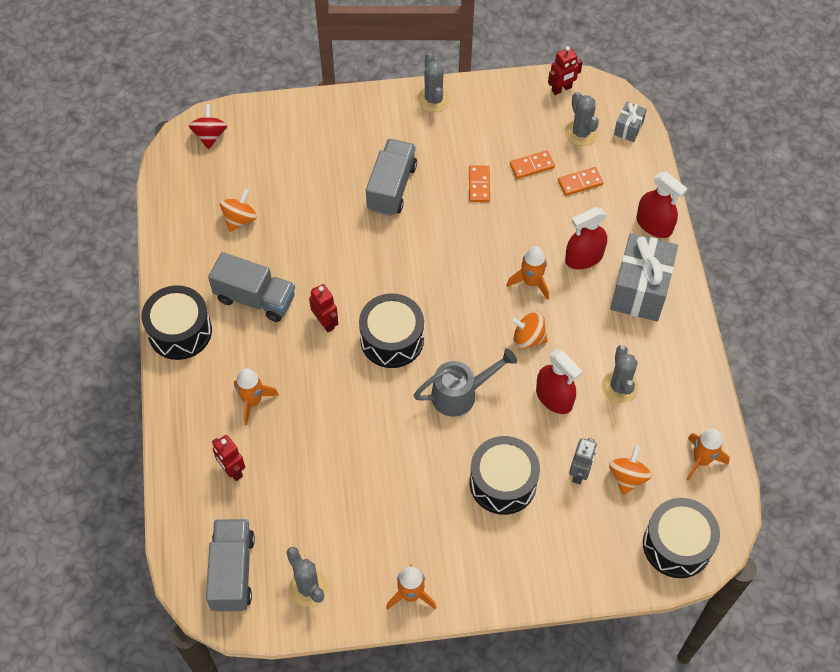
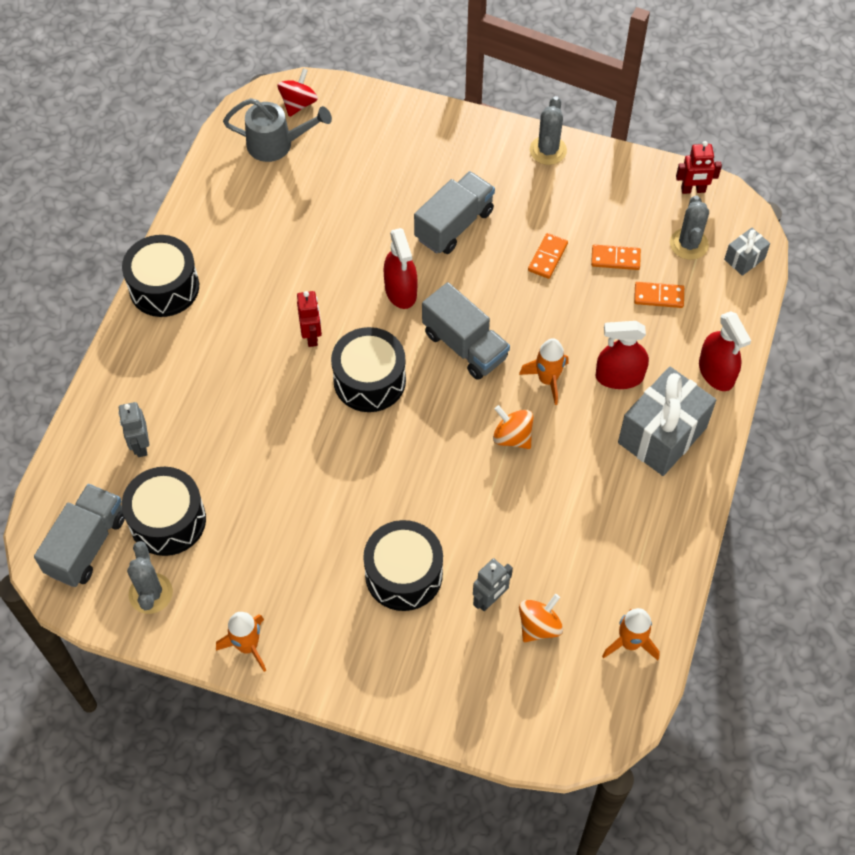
camera: 25 degrees right, 0 degrees up
grey truck [208,252,295,322] -> grey truck moved to [422,282,510,380]
red robot [212,435,245,481] -> grey robot [118,402,149,457]
orange spinning top [220,189,257,232] -> none
orange rocket [234,368,279,425] -> none
grey watering can [413,348,517,417] -> grey watering can moved to [223,98,332,162]
red spray bottle [536,349,583,414] -> red spray bottle moved to [384,228,418,309]
grey cactus [602,345,638,403] -> none
black drum [643,498,720,578] -> black drum moved to [122,467,206,556]

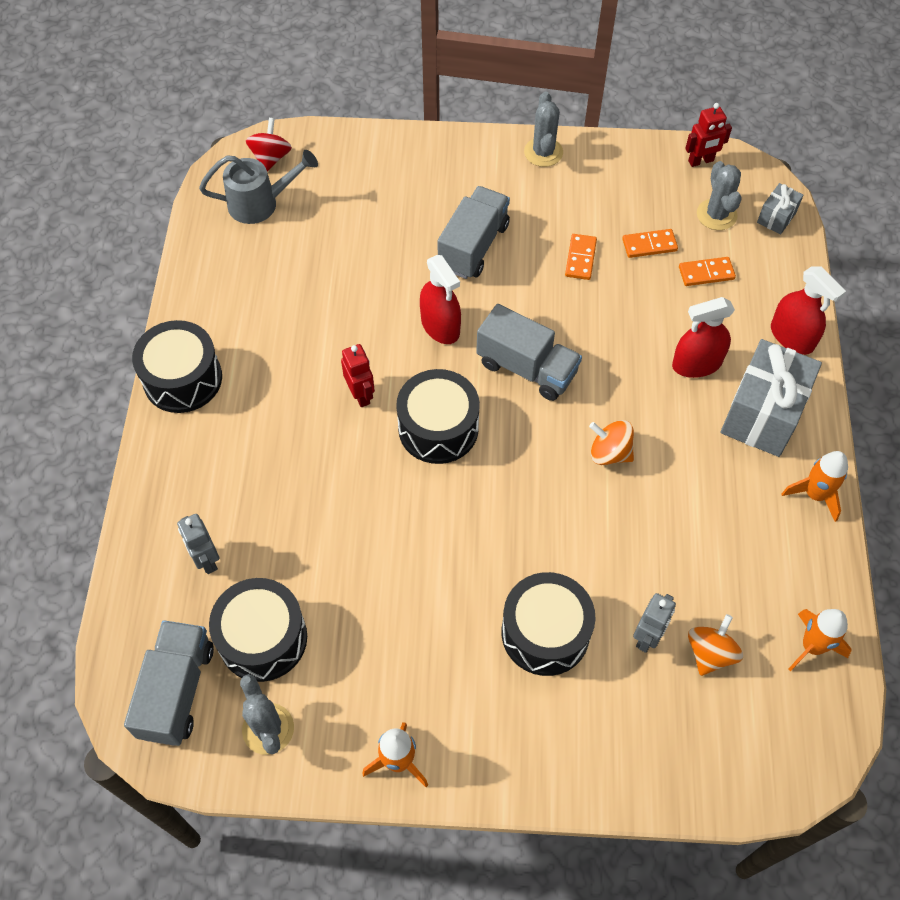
camera: 15 degrees left, 0 degrees up
orange rocket [519,338,568,405] -> orange rocket moved to [781,451,848,522]

